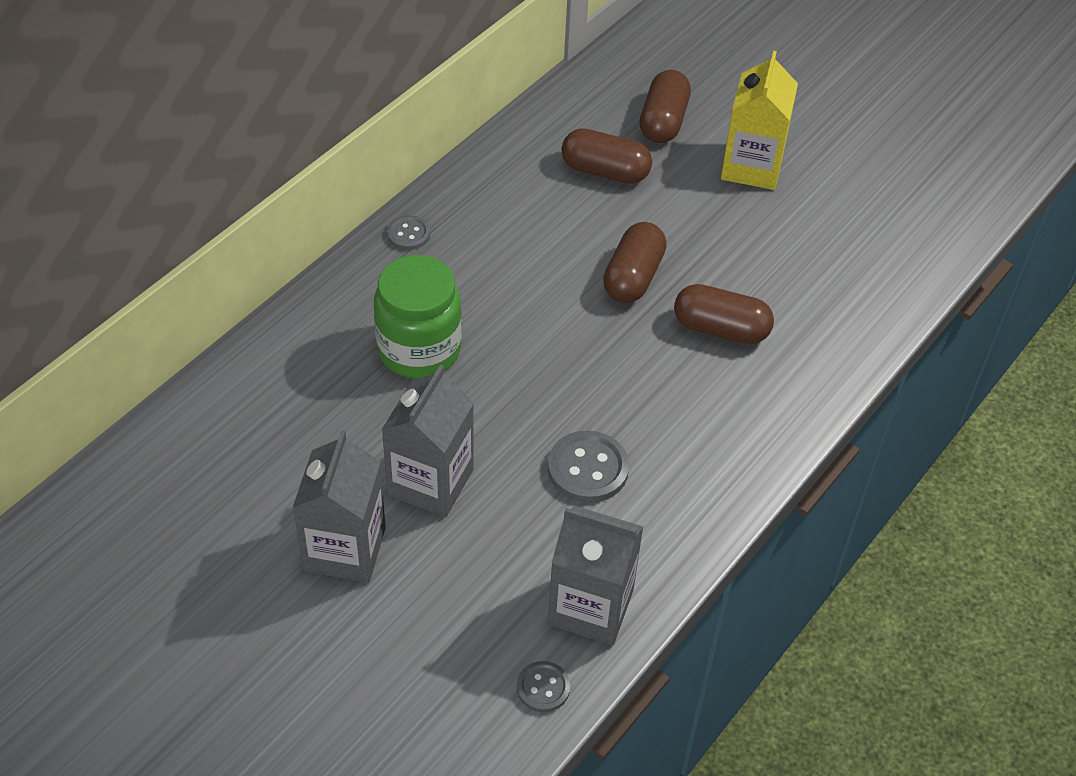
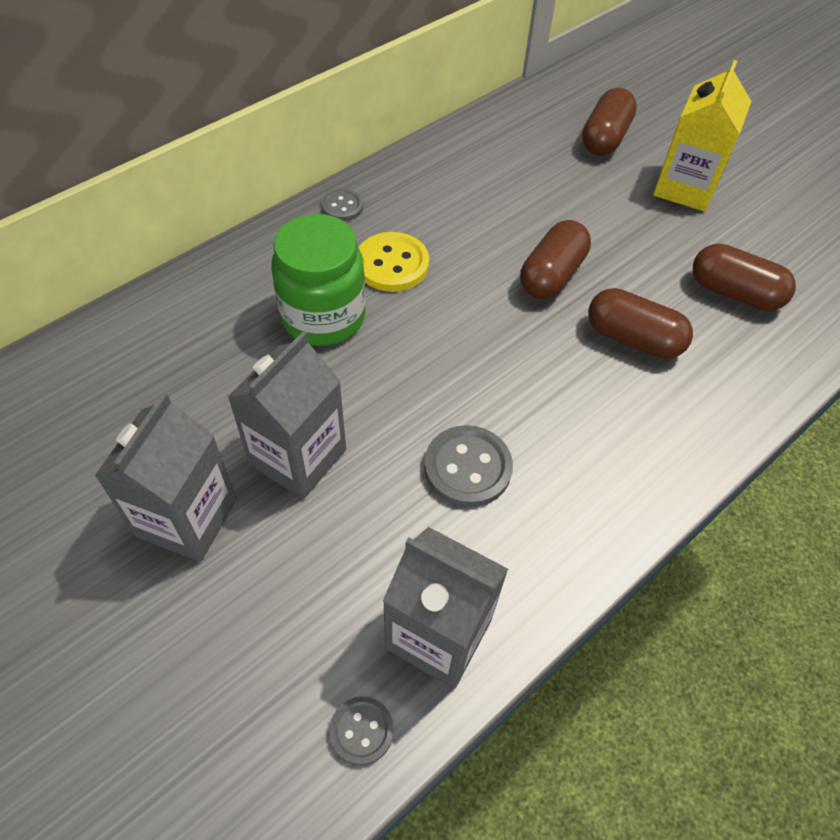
camera: 10 degrees right, 5 degrees up
brown capsule [561,128,652,184] -> brown capsule moved to [693,243,796,311]
none -> yellow button [359,232,429,292]

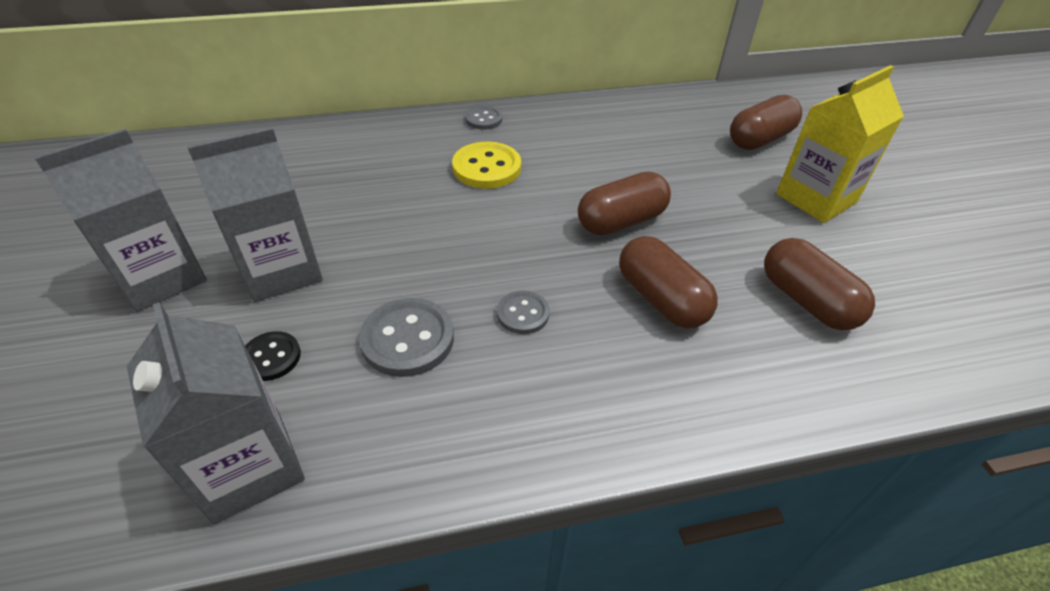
camera: 30 degrees right, 10 degrees down
green jar [271,214,366,346] -> none
grey button [329,696,394,766] -> grey button moved to [497,291,550,334]
none -> black button [245,331,301,381]

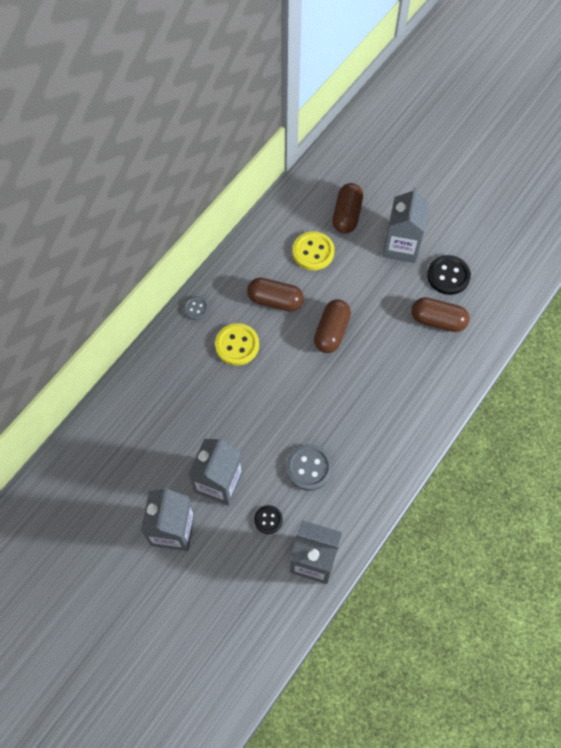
camera: 40 degrees left, 20 degrees up
grey button [497,291,550,334] -> none
brown capsule [619,236,718,328] -> brown capsule moved to [247,278,304,312]
yellow carton [776,65,904,223] -> grey carton [383,187,429,263]
none -> yellow button [293,231,335,270]
none -> black button [427,255,471,295]

